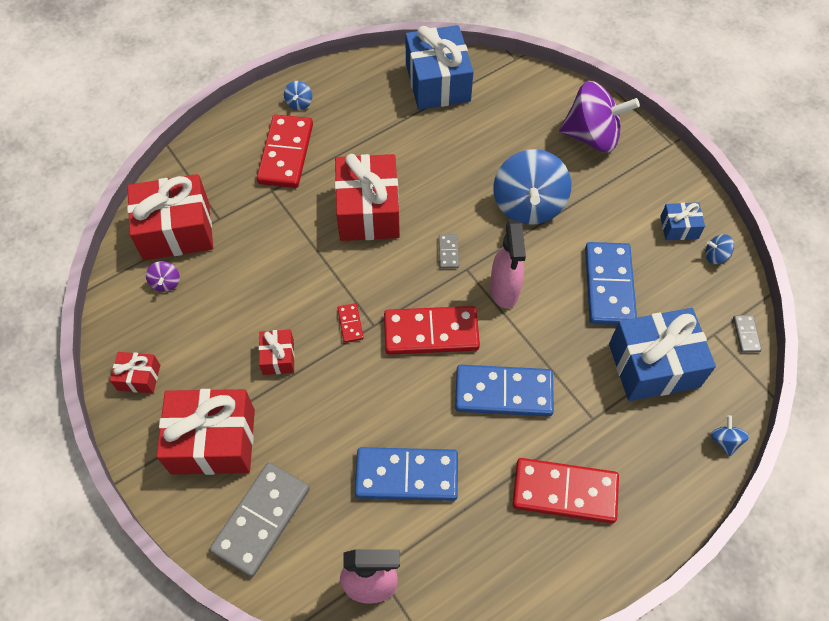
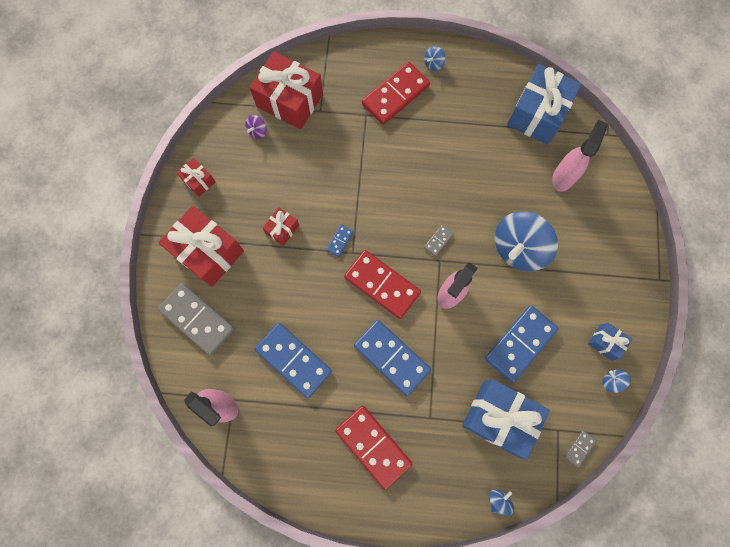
camera: 40 degrees right, 15 degrees up
grey domino [210,462,310,577] -> grey domino turned 60 degrees clockwise [158,283,234,355]
red gift [335,154,400,241] -> none
red domino [337,303,363,343] -> blue domino [326,225,354,257]
purple spinning top [559,81,640,153] -> none
none -> pink spray bottle [552,120,608,192]

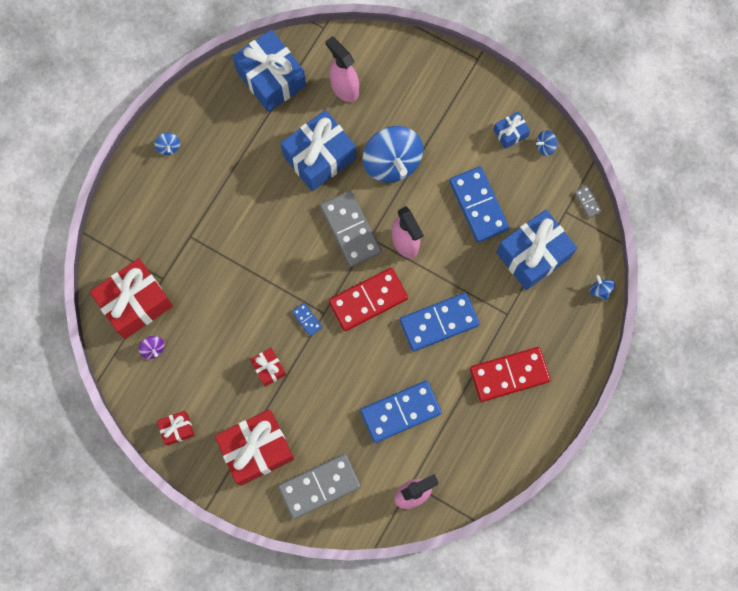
camera: 65 degrees left, 0 degrees up
red domino [362,62,430,125] -> none
grey domino [424,225,454,256] -> grey domino [320,190,382,267], size x2.30
none -> blue gift [281,110,356,191]

